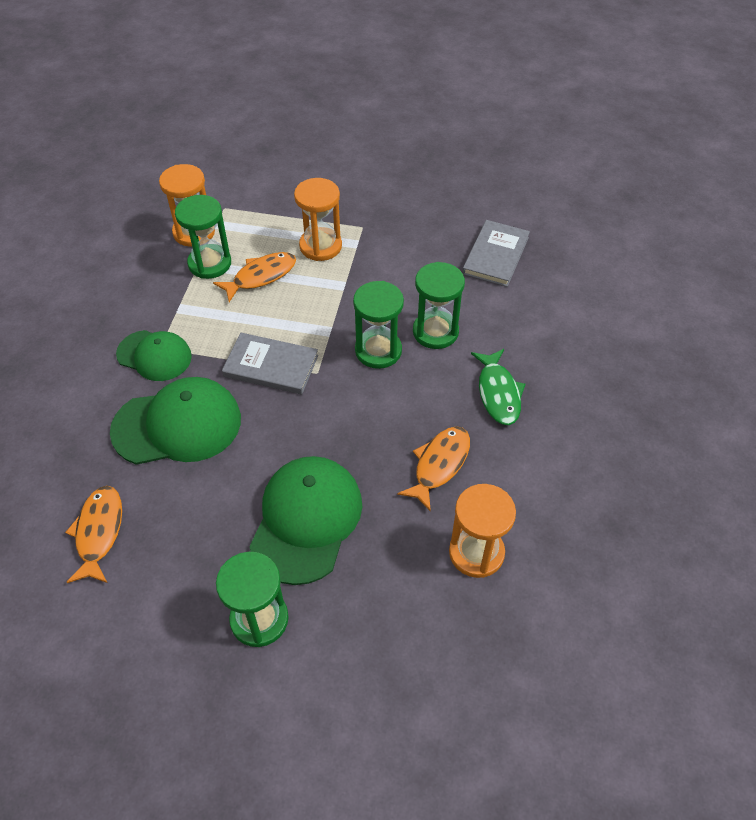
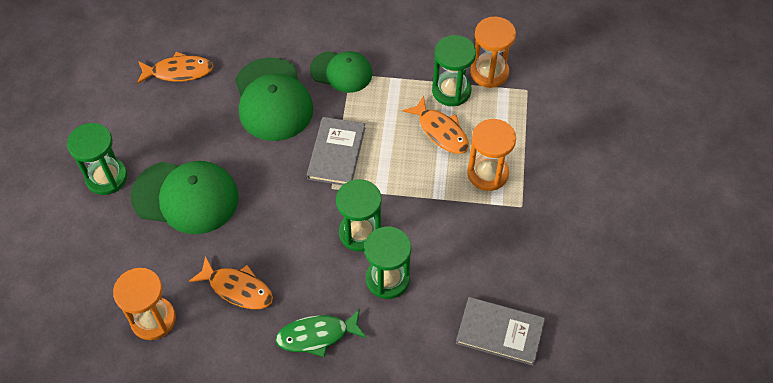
camera: 85 degrees right, 5 degrees up
green cap [116,330,192,381] -> green cap turned 90 degrees counterclockwise [310,51,372,93]

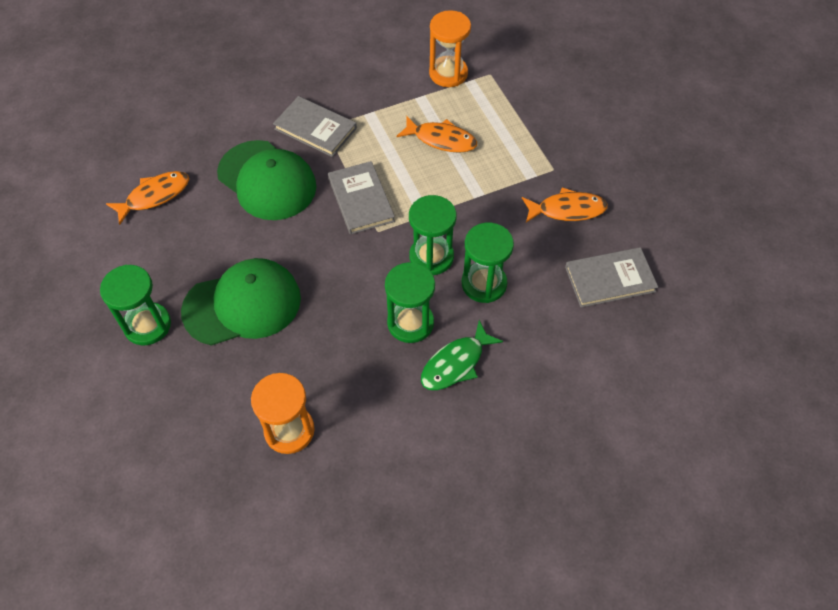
camera: 30 degrees left, 0 degrees up
orange fish [189,256,273,309] -> orange fish moved to [522,187,608,223]
green cap [310,51,372,93] -> grey book [273,96,357,157]
green hourglass [432,35,476,106] -> green hourglass moved to [385,262,435,343]
orange hourglass [467,119,516,191] -> none

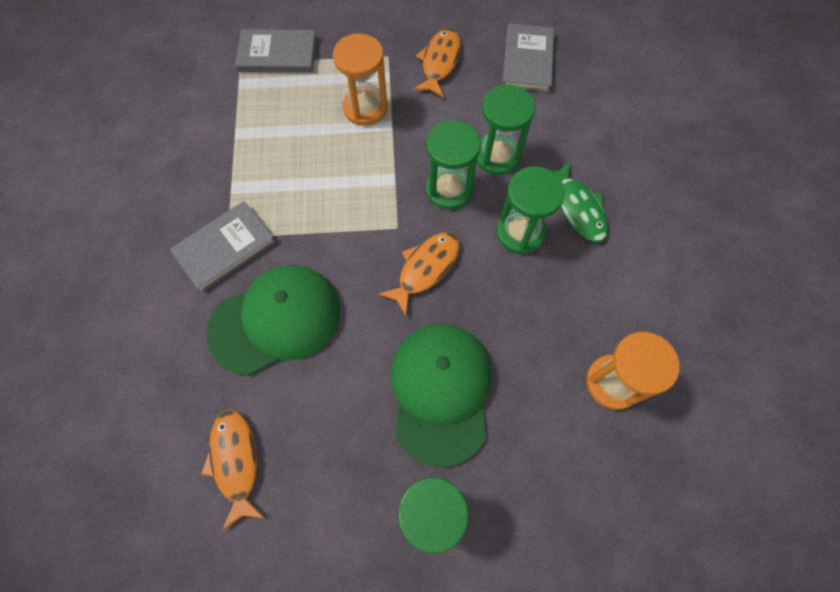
camera: 70 degrees left, 10 degrees up
grey book [328,161,395,235] -> grey book moved to [235,29,316,73]
orange fish [396,115,477,153] -> orange fish moved to [378,232,460,316]
orange hourglass [429,10,471,87] -> orange hourglass moved to [333,34,388,126]

